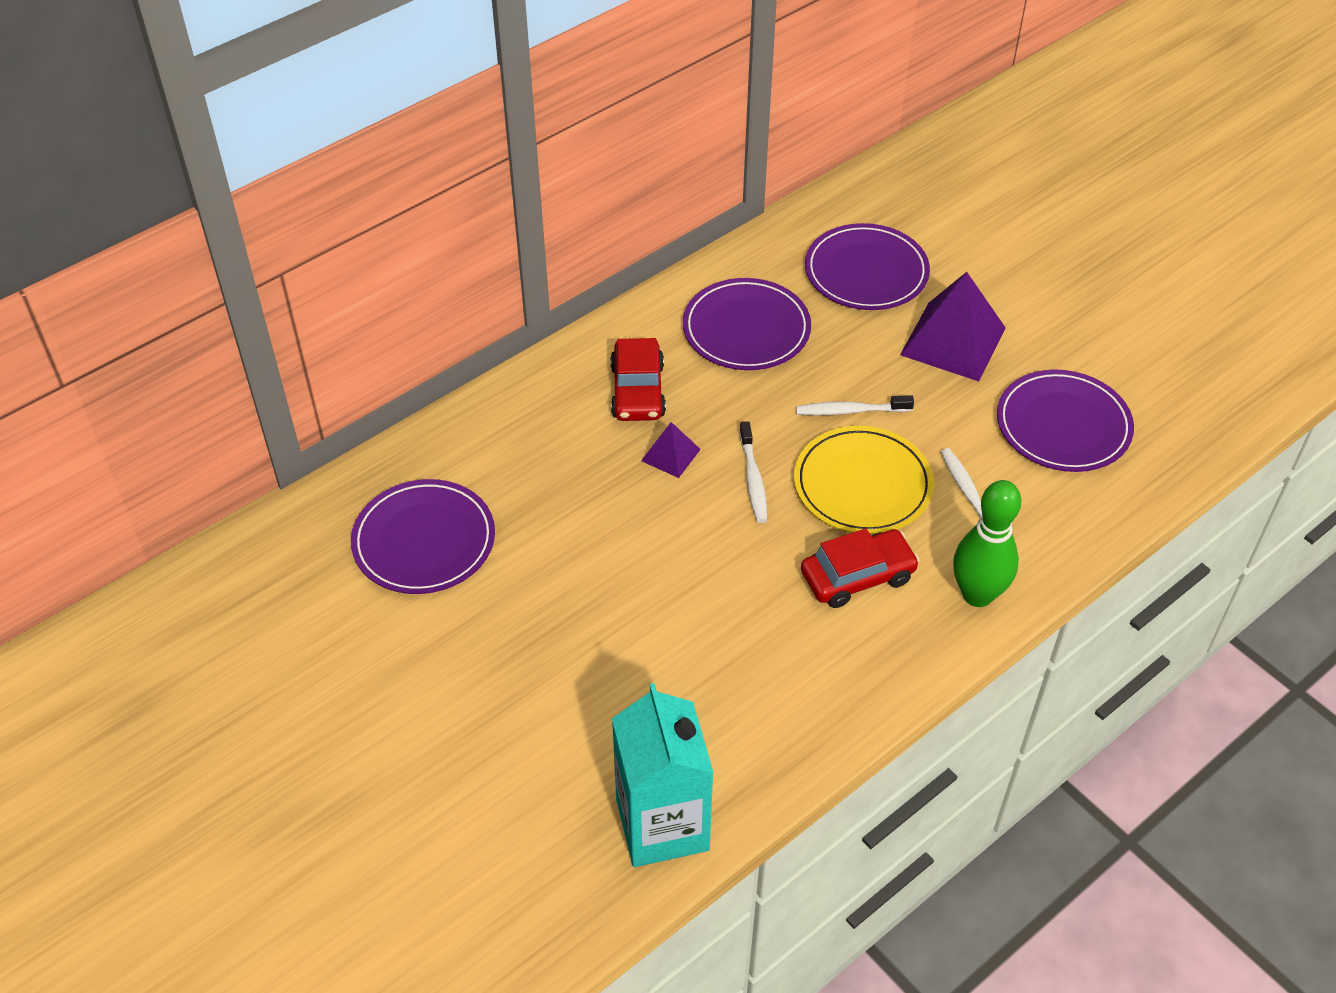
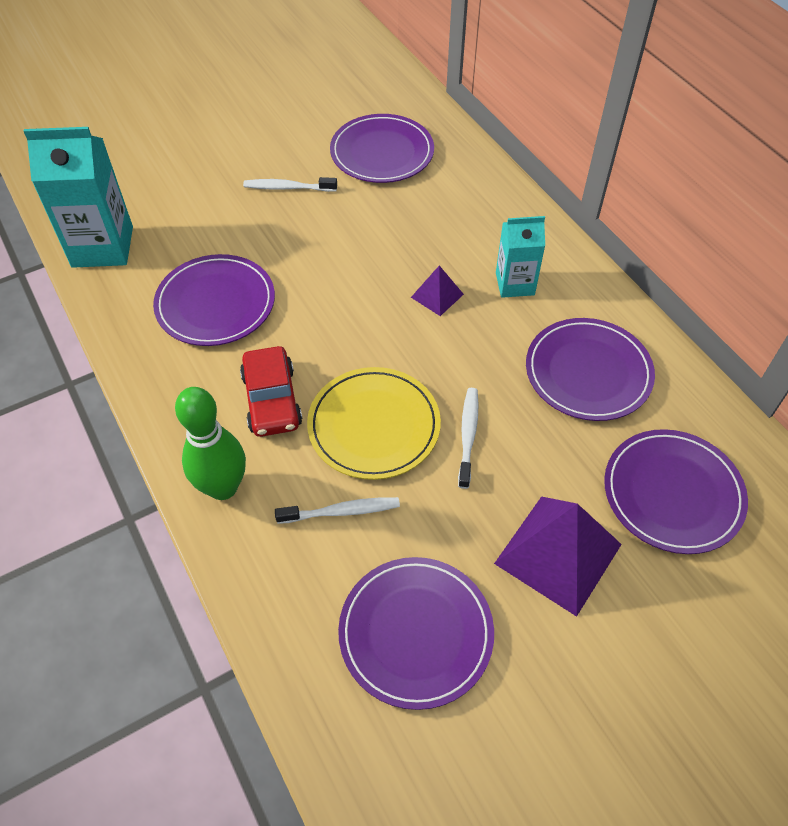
camera: 100 degrees right, 5 degrees up
red car [610,338,666,421] -> turquoise carton [496,216,545,298]
white toothbrush [739,421,768,523] -> white toothbrush moved to [243,177,337,192]
none -> purple plate [153,254,275,346]

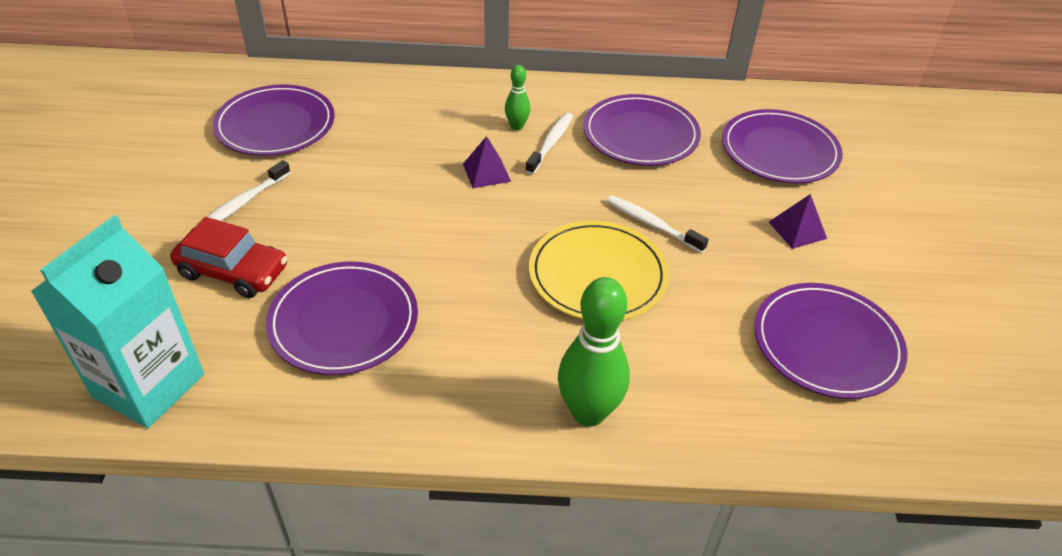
camera: 60 degrees left, 10 degrees down
red car [240,346,302,437] -> red car moved to [170,217,288,298]
white toothbrush [275,497,400,524] -> white toothbrush moved to [525,113,573,175]
purple pyramid [494,496,622,617] -> purple pyramid [769,194,827,249], size x0.50
turquoise carton [496,216,545,298] -> green bowling pin [505,65,531,130]

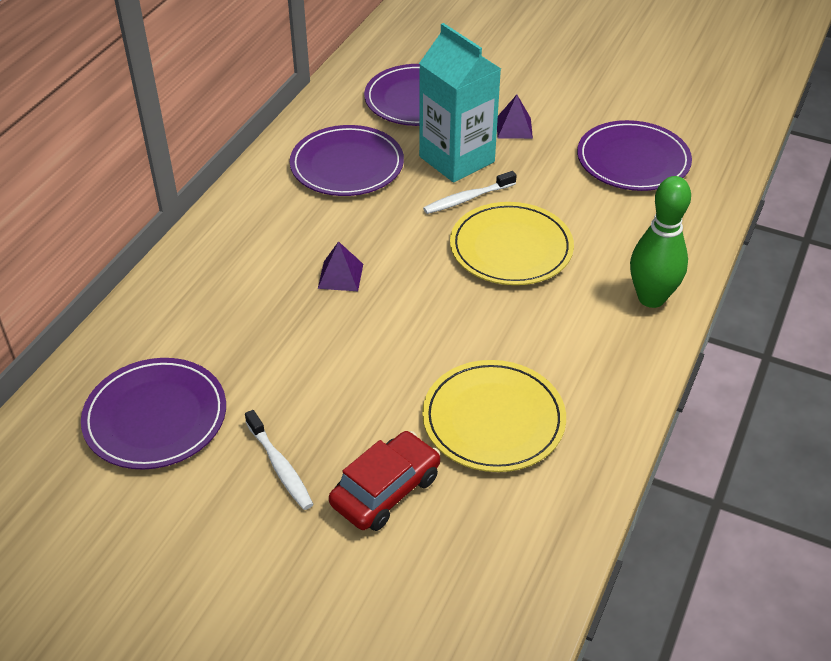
camera: 65 degrees left, 0 degrees up
turquoise carton [30,215,204,428] -> turquoise carton moved to [419,23,501,183]
purple plate [266,262,418,375] -> yellow plate [422,360,566,472]
green bowling pin [505,65,531,130] -> none
white toothbrush [525,113,573,175] -> none

